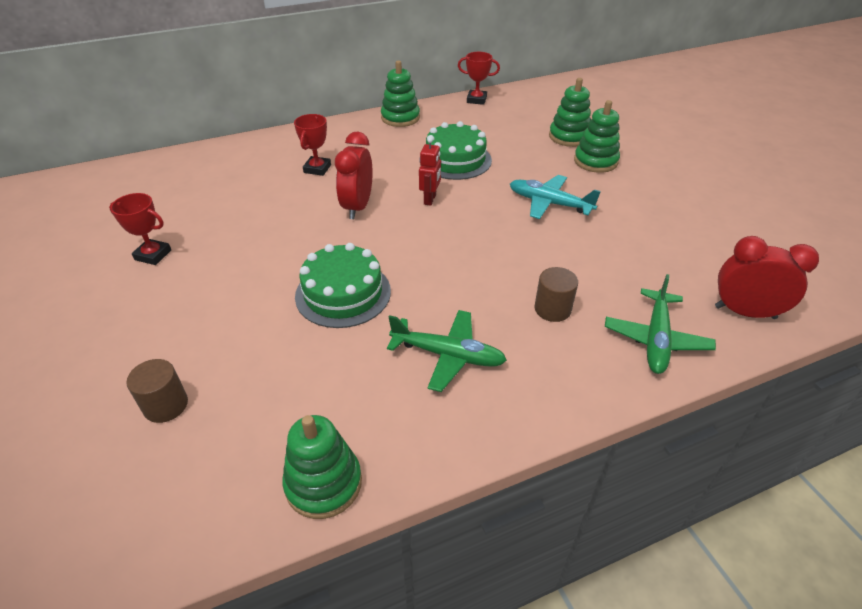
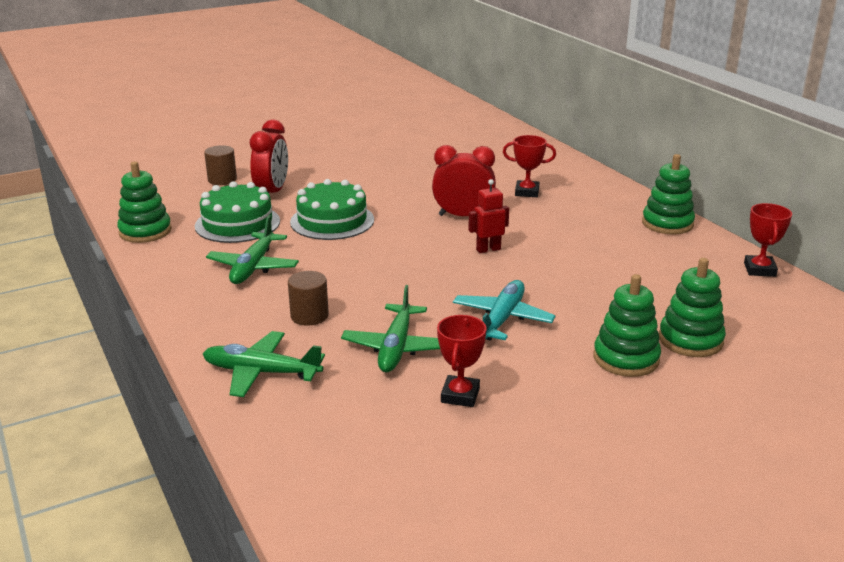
camera: 85 degrees right, 15 degrees down
red trophy [109,193,171,265] -> red trophy moved to [437,315,487,407]
red robot [419,138,441,206] -> red robot turned 150 degrees clockwise [468,179,509,253]
green cake [426,121,492,180] -> green cake moved to [195,181,280,243]
red clock [715,236,819,319] -> red clock moved to [250,119,288,193]
none -> green plane [341,285,440,372]

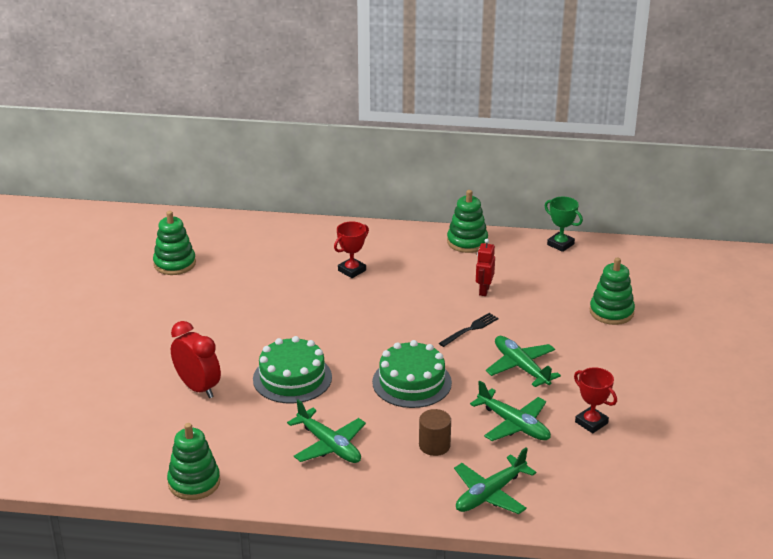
camera: 55 degrees left, 5 degrees up
green cake [195,181,280,243] -> green cake moved to [372,340,452,408]
brown cylinder [204,145,237,185] -> none
red clock [432,145,496,216] -> none
turquoise plane [453,280,556,341] -> green plane [486,336,561,387]
red robot [468,179,509,253] -> red robot moved to [476,239,495,296]
green stacking toy [594,274,661,377] -> green stacking toy moved to [153,211,196,275]
red trophy [744,203,792,277] -> green trophy [545,197,583,252]
none -> black fork [439,313,499,347]

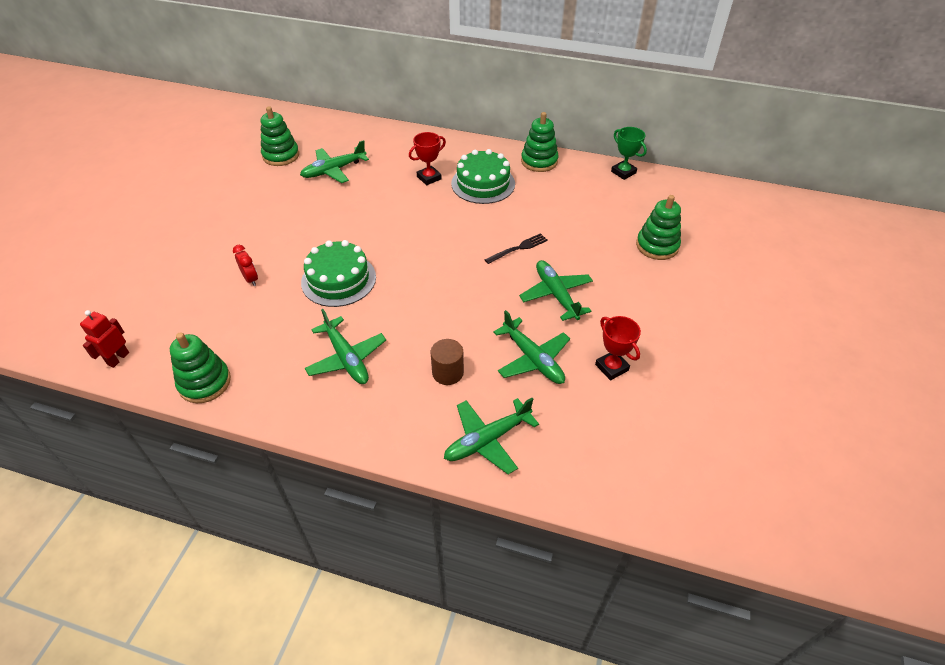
camera: 10 degrees right, 15 degrees up
red clock [171,321,221,398] -> red clock [233,245,258,286], size x0.56
green cake [372,340,452,408] -> green cake moved to [451,149,515,204]
red robot [476,239,495,296] -> red robot moved to [80,310,129,368]
none -> green plane [300,140,369,183]

